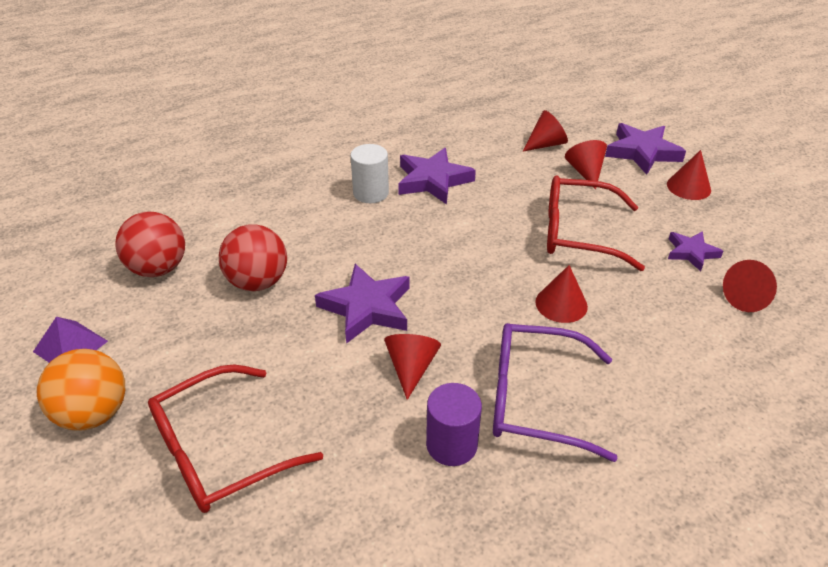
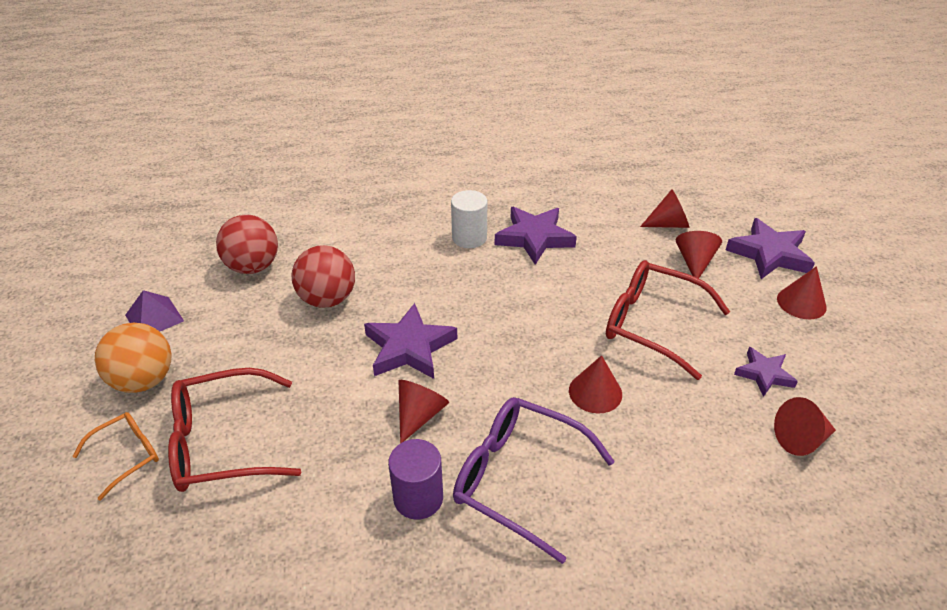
camera: 20 degrees right, 0 degrees up
none -> orange glasses [72,412,159,501]

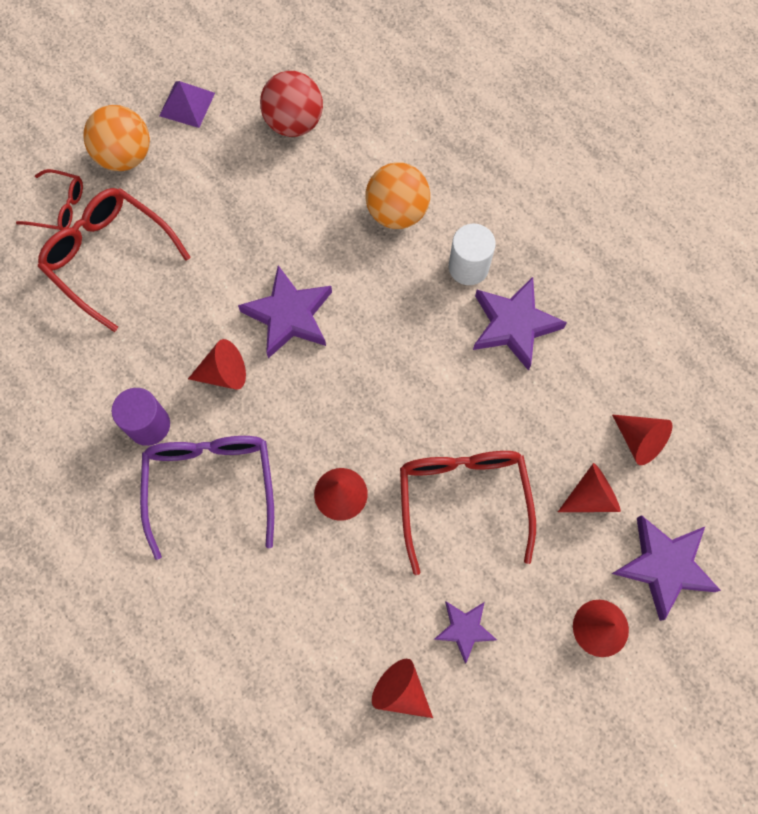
camera: 55 degrees right, 30 degrees up
orange glasses [72,412,159,501] -> red glasses [16,169,83,231]
red ball [291,245,355,308] -> none
none -> orange ball [365,162,430,229]

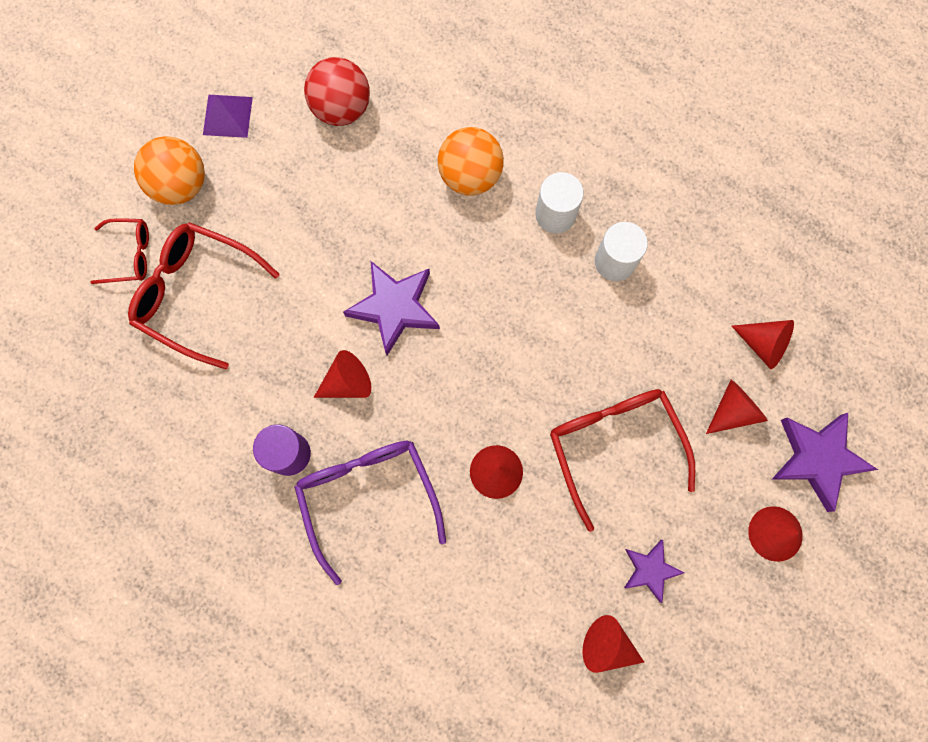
camera: 15 degrees left, 5 degrees up
purple star [473,277,567,371] -> white cylinder [595,222,648,281]

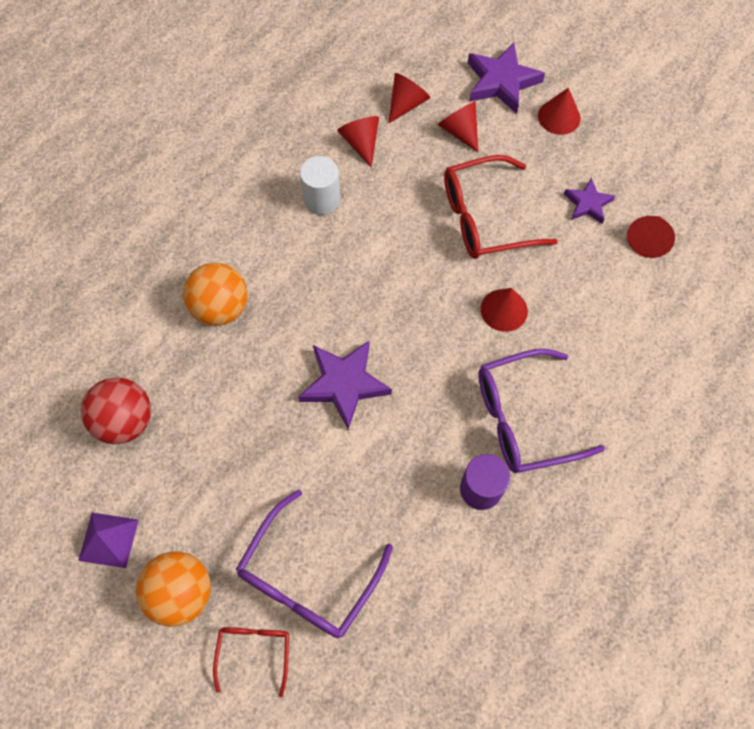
camera: 85 degrees left, 10 degrees down
red glasses [128,222,280,369] -> purple glasses [236,490,393,638]
red cone [313,350,371,398] -> red cone moved to [337,116,379,167]
white cylinder [535,172,584,233] -> none

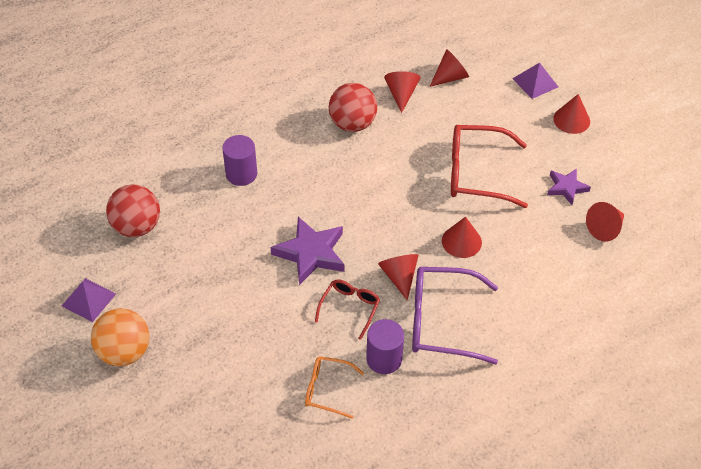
camera: 20 degrees right, 15 degrees down
orange ball [183,263,248,326] -> purple cylinder [222,135,257,186]
red glasses [213,627,289,697] -> red glasses moved to [315,279,380,340]
purple glasses [236,490,393,638] -> none
white cylinder [300,156,340,215] -> red ball [329,83,377,132]
red cone [438,101,478,152] -> red cone moved to [378,254,419,300]
purple star [468,43,545,114] -> purple pyramid [512,63,558,99]
none -> orange glasses [305,356,364,419]

